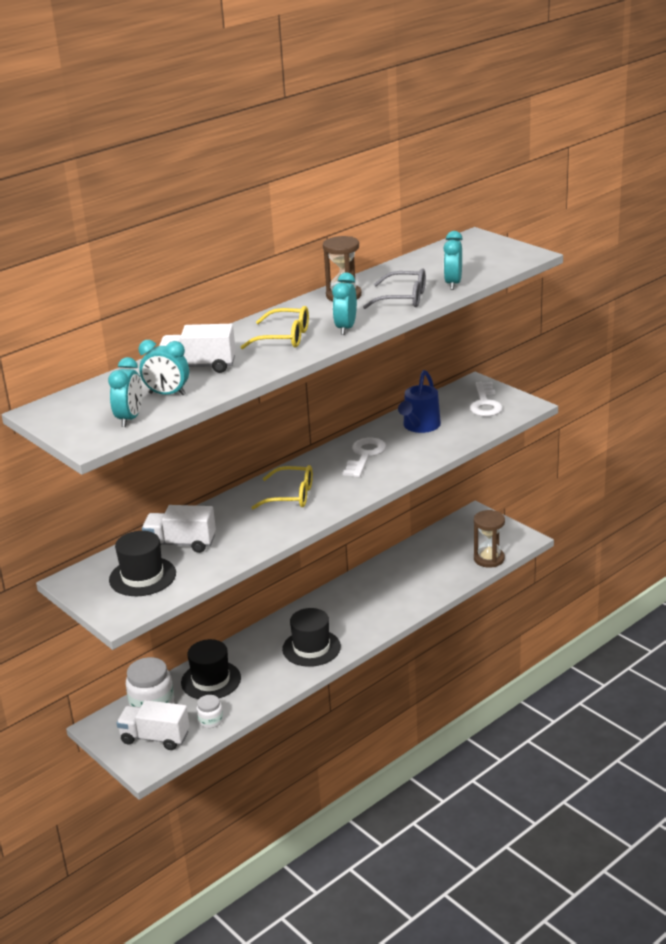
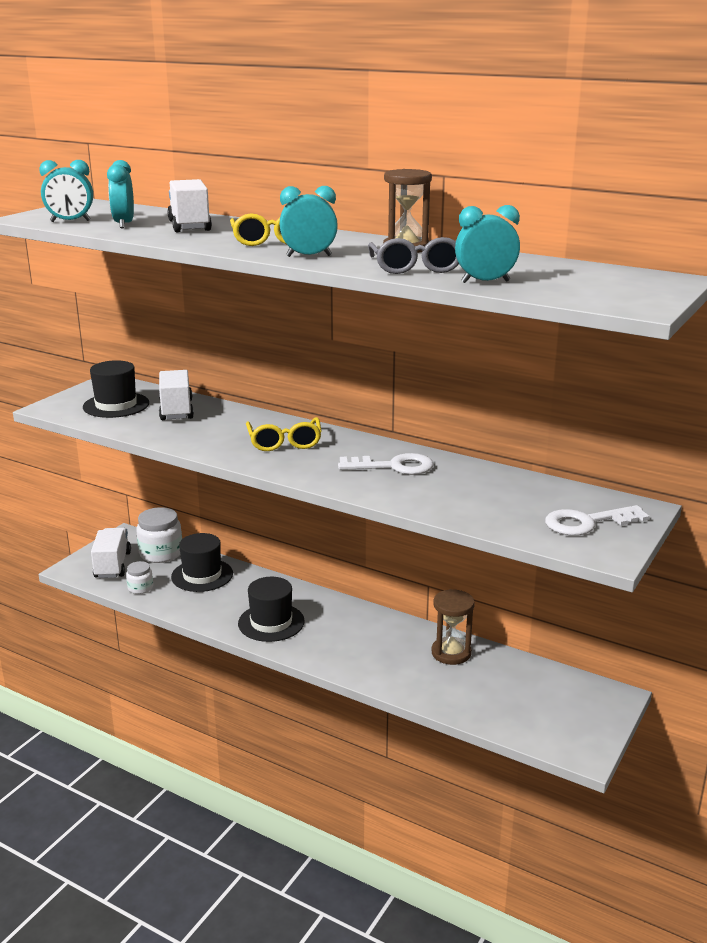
camera: 70 degrees right, 5 degrees down
blue watering can [398,370,441,433] -> none
brown hourglass [474,510,505,567] -> brown hourglass moved to [432,589,475,665]

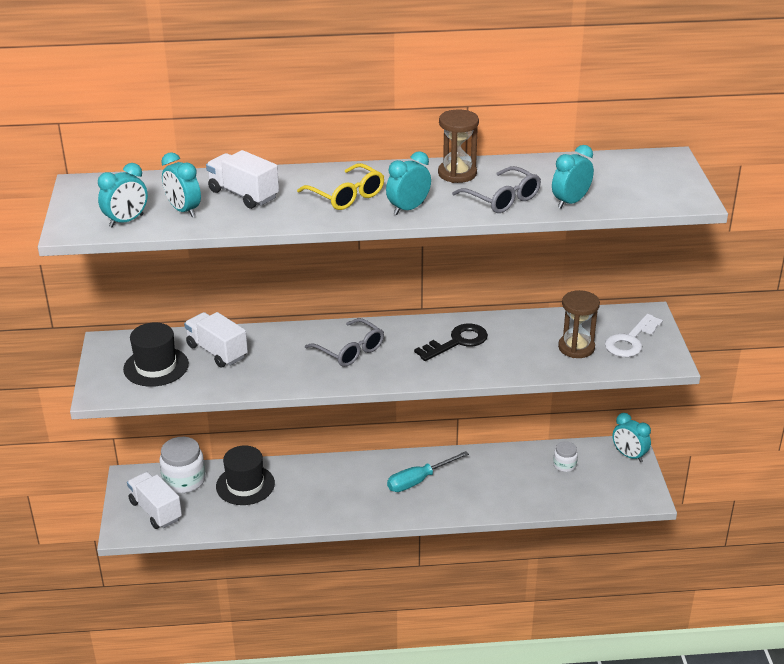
camera: 35 degrees left, 10 degrees up
white jar [126,561,153,594] -> white jar moved to [553,441,578,472]
black hat [238,577,305,642] -> none
yellow glasses [246,417,322,451] -> grey glasses [305,318,384,367]
white key [338,453,434,475] -> black key [414,324,488,361]
brown hourglass [432,589,475,665] -> brown hourglass moved to [558,290,600,358]
none -> turquoise screwdriver [387,451,469,492]
none -> turquoise clock [612,413,651,462]

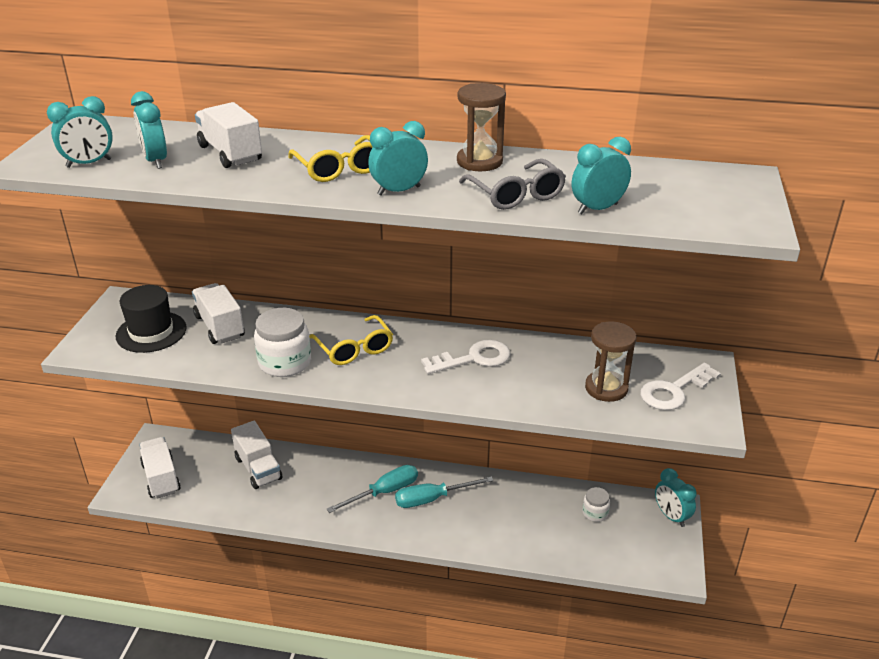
camera: 15 degrees right, 0 degrees up
white jar [159,437,205,493] -> white jar moved to [254,308,311,377]
black hat [216,445,275,505] -> white truck [231,421,282,489]
grey glasses [305,318,384,367] -> yellow glasses [309,315,393,365]
black key [414,324,488,361] -> white key [421,340,510,374]
none -> turquoise screwdriver [326,465,418,513]

